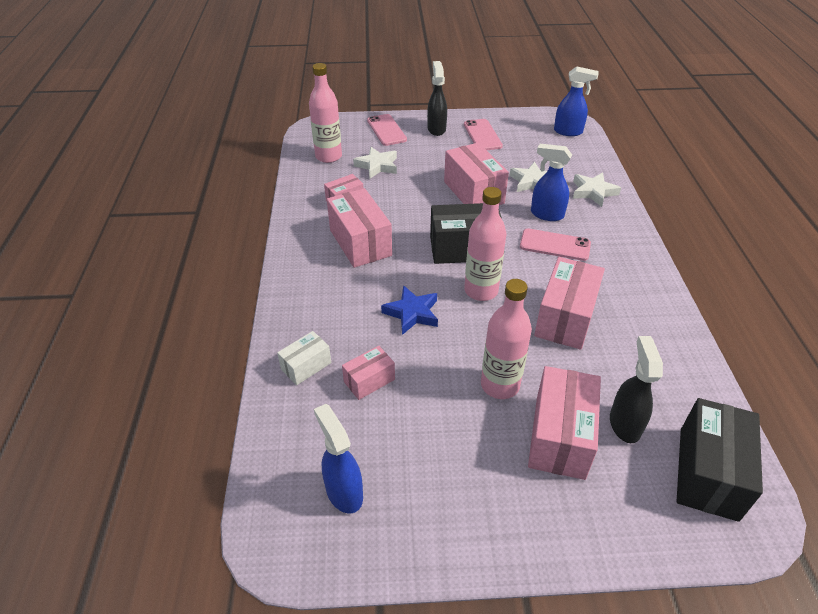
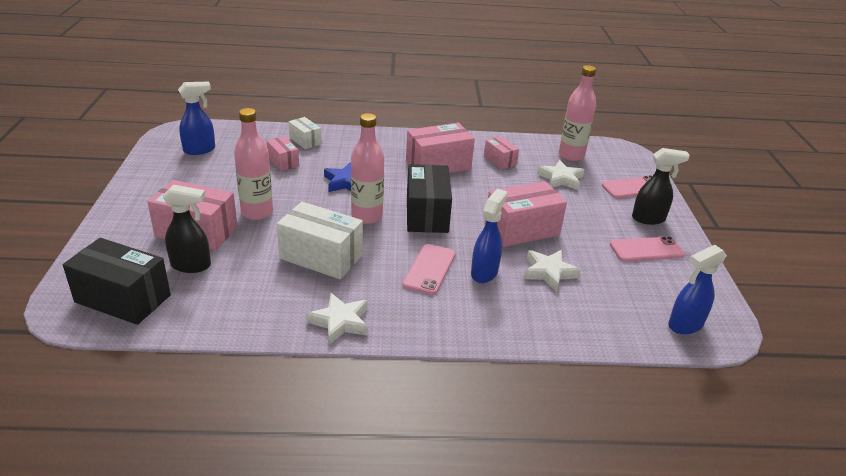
camera: 90 degrees right, 10 degrees down
pink box [534,257,605,350] -> white box [277,202,363,279]
blue spray bottle [554,66,599,136] -> blue spray bottle turned 45 degrees clockwise [668,245,727,334]
white star [573,172,621,207] -> white star moved to [306,293,368,345]

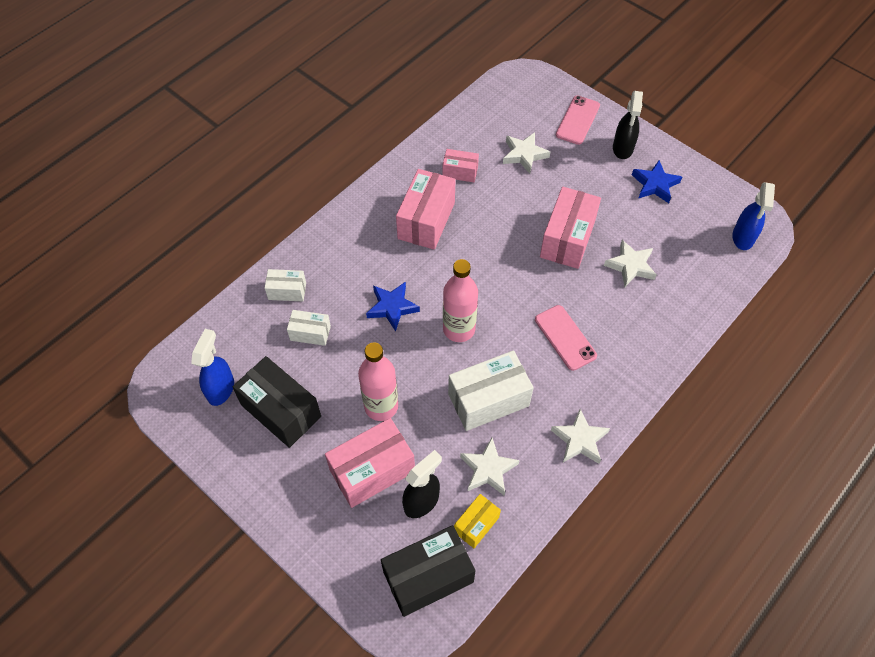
camera: 45 degrees left, 25 degrees up
pink box [267,136,299,171] -> white box [287,310,331,346]
black box [407,164,452,233] -> black box moved to [232,356,321,448]
blue spray bottle [471,189,507,283] -> none
pink bottle [559,65,596,161] -> none
pink phone [610,236,685,262] -> blue star [632,160,682,203]
black spray bottle [632,148,690,225] -> black spray bottle turned 150 degrees clockwise [613,91,643,159]
none -> yellow box [454,494,501,548]
none -> white star [460,438,520,496]

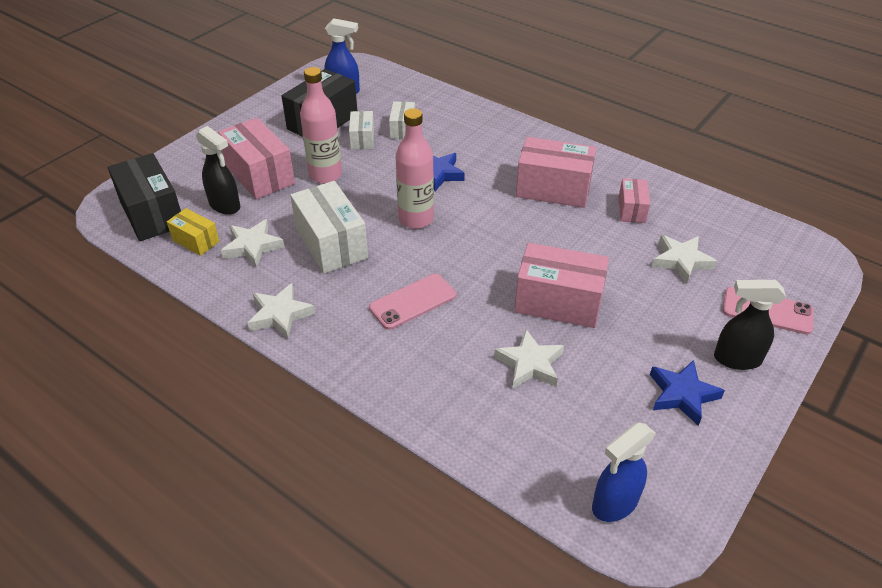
camera: 85 degrees right, 15 degrees down
white box [265,269,306,301] -> white box moved to [349,111,374,150]
blue spray bottle [732,182,775,250] -> blue spray bottle turned 45 degrees counterclockwise [592,423,656,522]

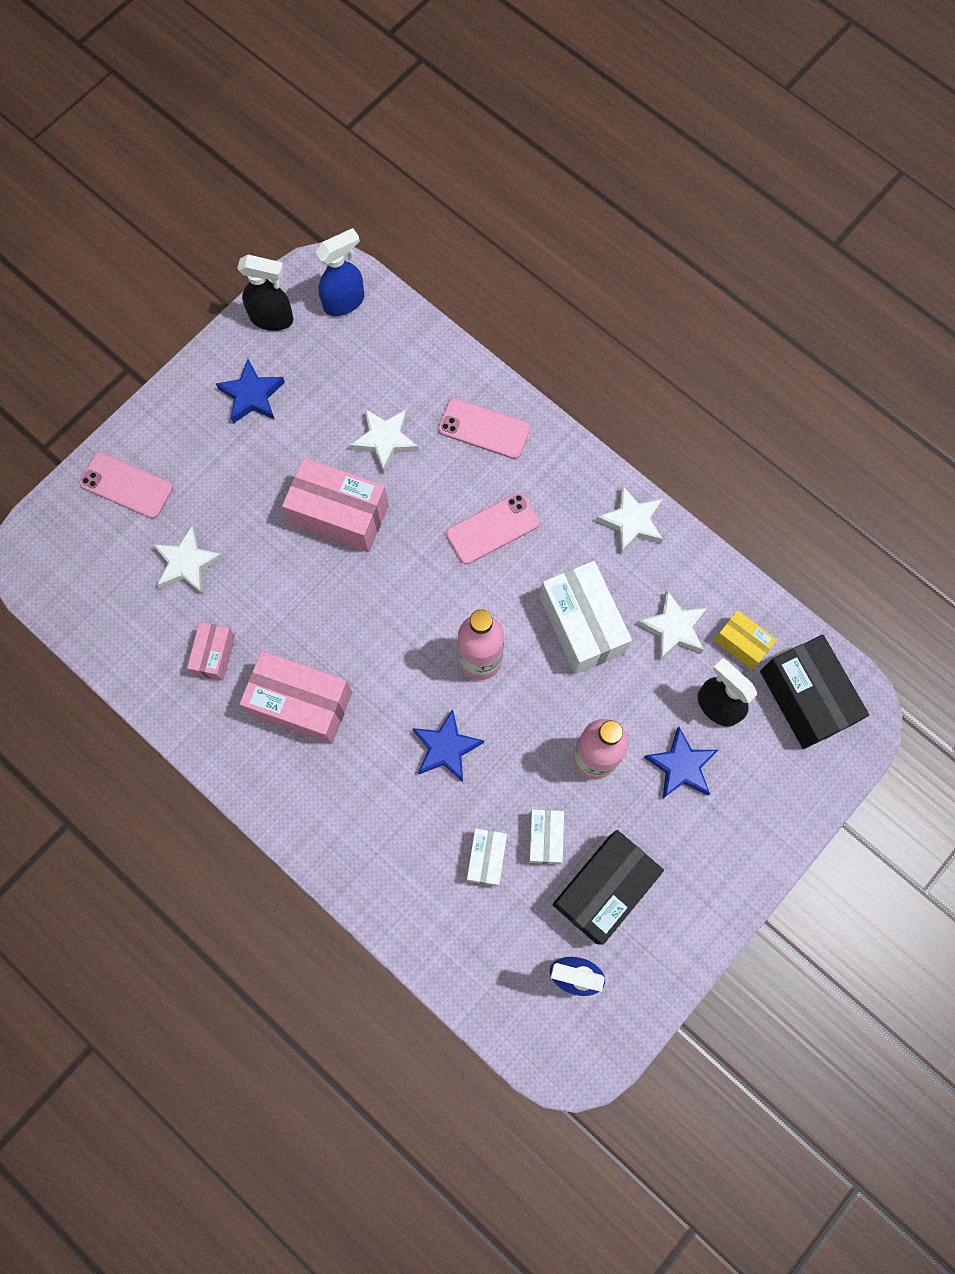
camera: 175 degrees left, 30 degrees up
pink box [218,118,295,199] -> blue star [644,727,718,798]
black spray bottle [714,280,786,370] -> black spray bottle moved to [237,255,293,331]
none -> pink phone [438,398,530,459]

